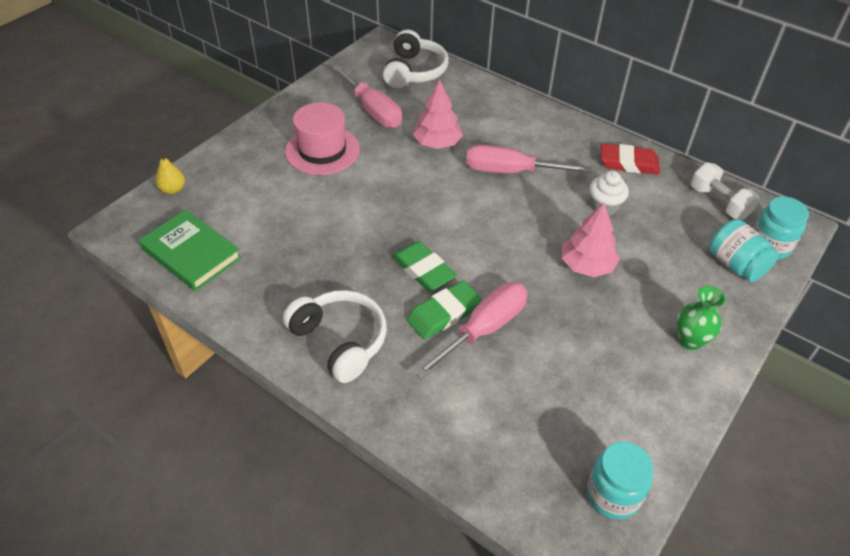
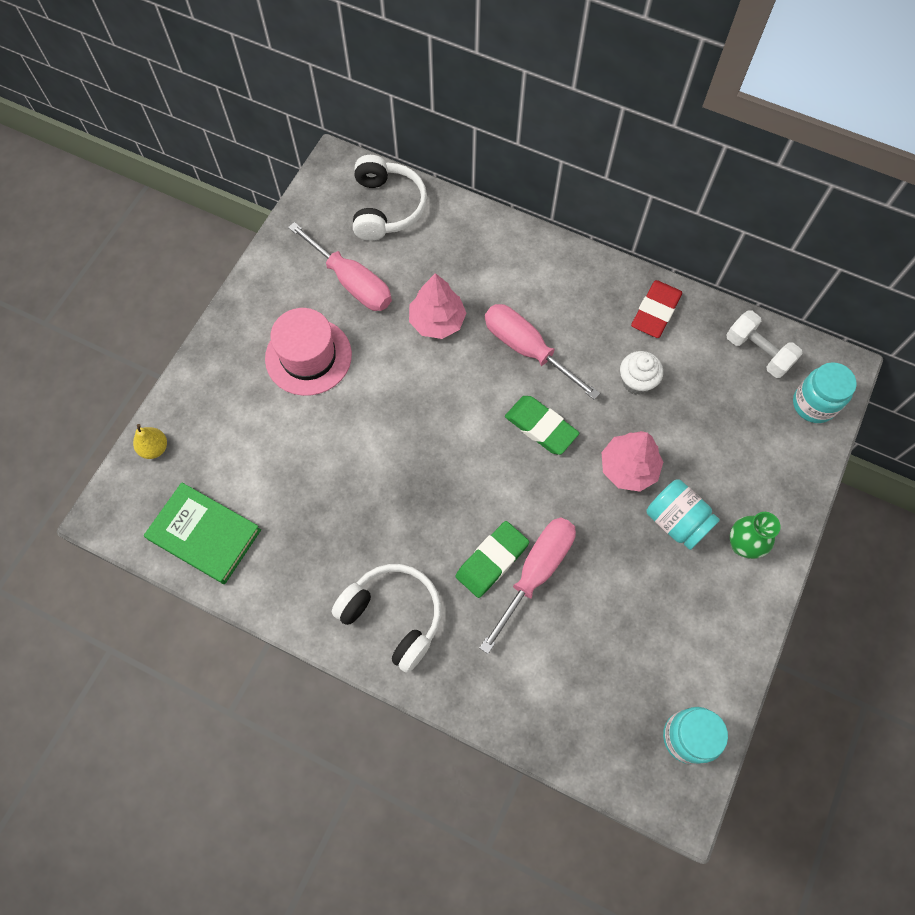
camera: 10 degrees left, 20 degrees up
green eraser [392,241,457,291] -> green eraser moved to [505,396,579,455]
pink screwdriver [466,145,591,173] -> pink screwdriver turned 45 degrees clockwise [485,304,600,400]
red eraser [601,144,660,175] -> red eraser turned 60 degrees counterclockwise [631,280,682,338]
turquoise jar [709,219,779,282] -> turquoise jar moved to [647,479,720,550]

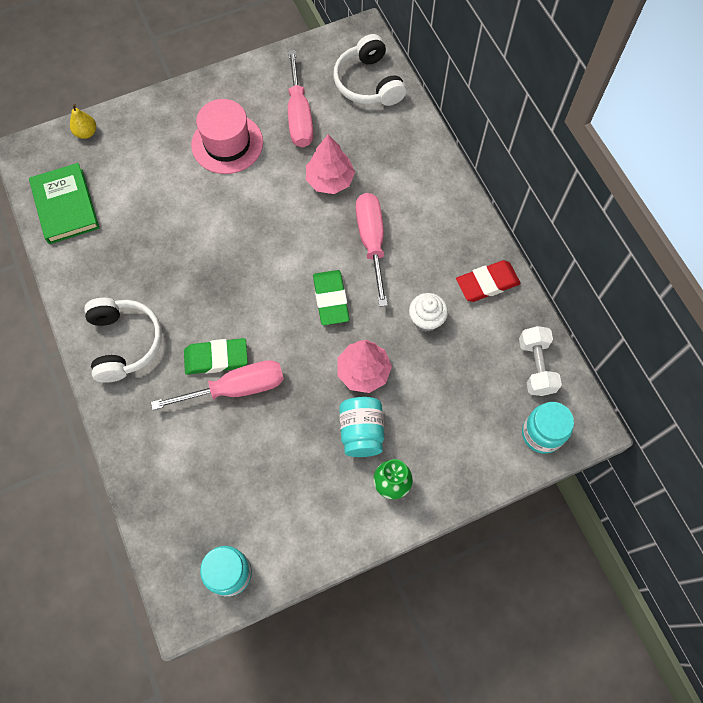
camera: 40 degrees right, 0 degrees up
white headphones [353,155,427,241] -> white headphones turned 120 degrees clockwise [333,34,406,106]

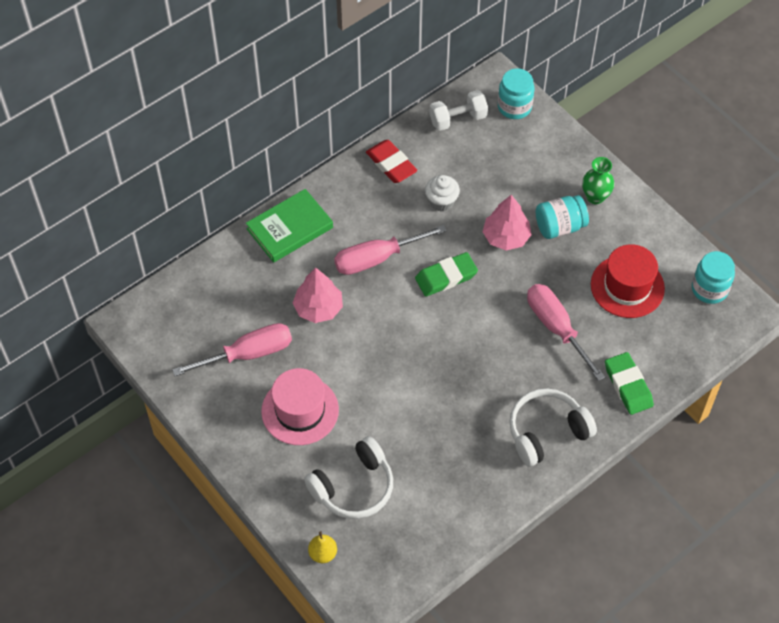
camera: 105 degrees left, 10 degrees down
green book [29,163,99,244] -> green book moved to [246,189,333,263]
green eraser [184,338,248,375] -> green eraser moved to [605,352,654,415]
white headphones [333,34,406,106] -> white headphones moved to [304,436,393,519]
none -> red hat [591,244,665,318]

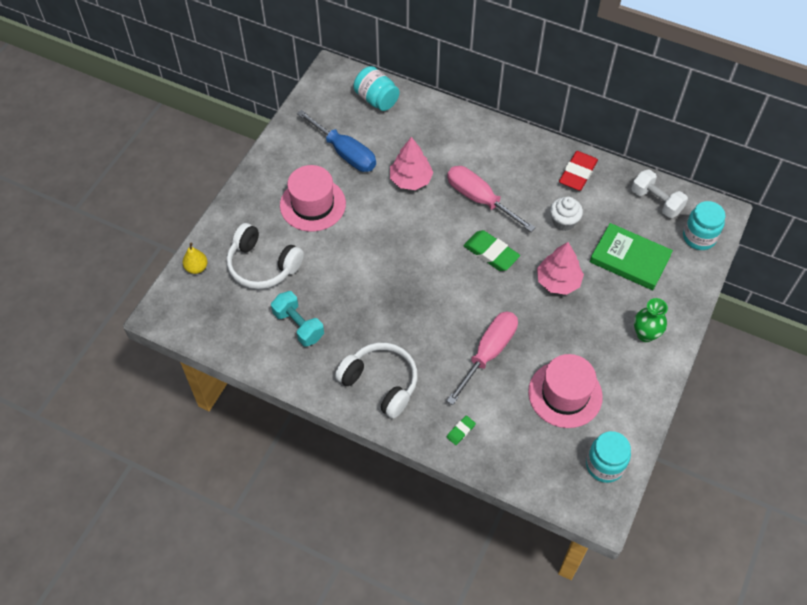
camera: 65 degrees right, 0 degrees up
pink screwdriver [172,323,292,376] -> blue screwdriver [297,110,376,172]
green book [246,189,333,263] -> green book moved to [590,223,673,290]
turquoise jar [536,195,589,239] -> turquoise jar moved to [353,66,400,111]
red hat [591,244,665,318] -> pink hat [528,354,603,428]
green eraser [605,352,654,415] -> green eraser [447,415,476,445], size x0.50
none -> turquoise dumbbell [271,291,324,347]

